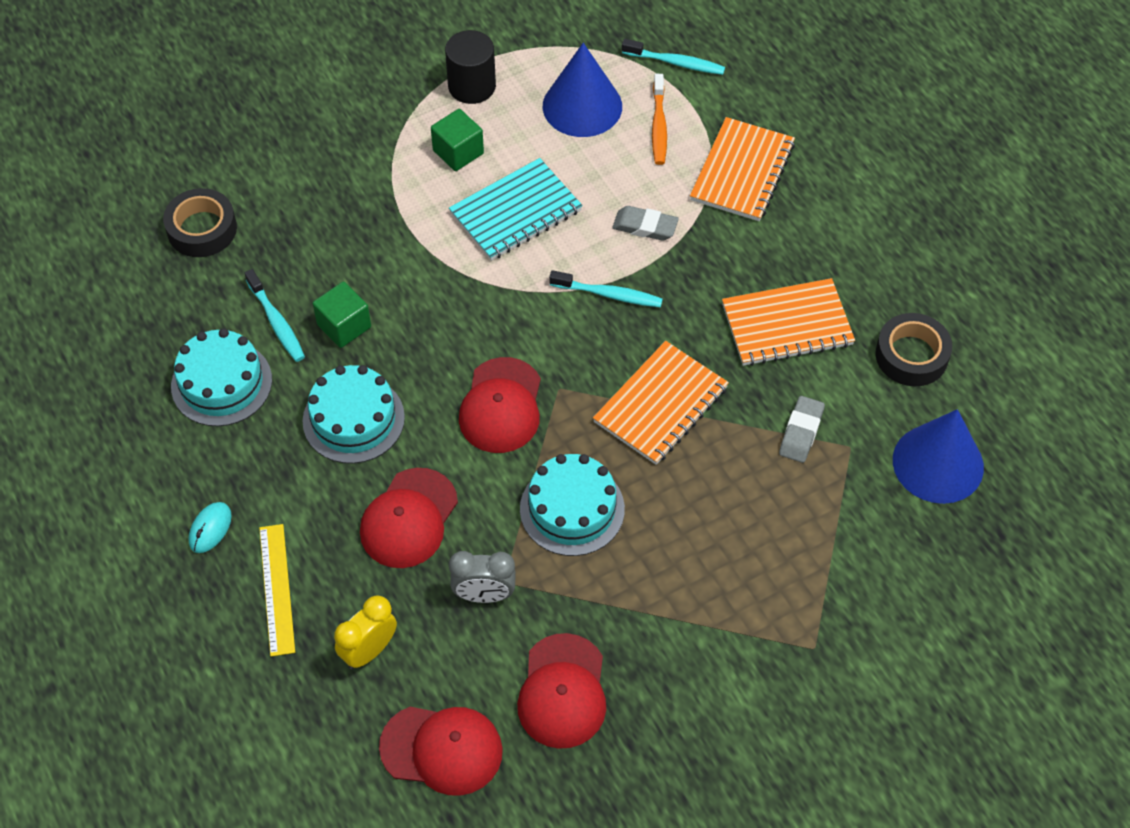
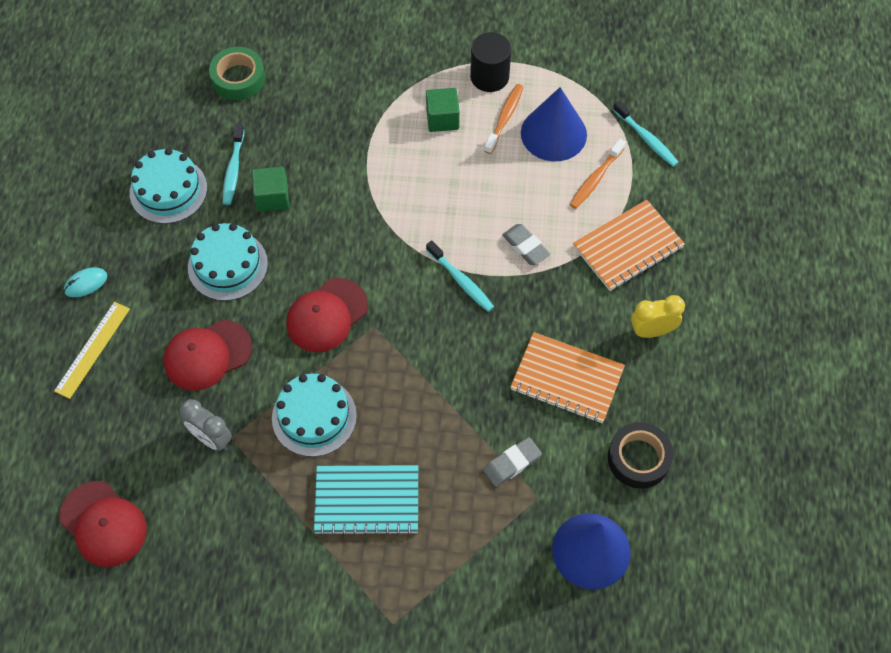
camera: 35 degrees right, 5 degrees up
black tape [163,188,237,257] -> green tape [209,47,265,101]
yellow clock [334,595,397,669] -> yellow clock moved to [631,295,685,338]
turquoise notebook [449,158,583,261] -> turquoise notebook moved to [314,465,418,536]
red cap [517,633,606,749] -> none
orange notebook [593,341,729,465] -> none
none -> orange toothbrush [484,84,524,154]

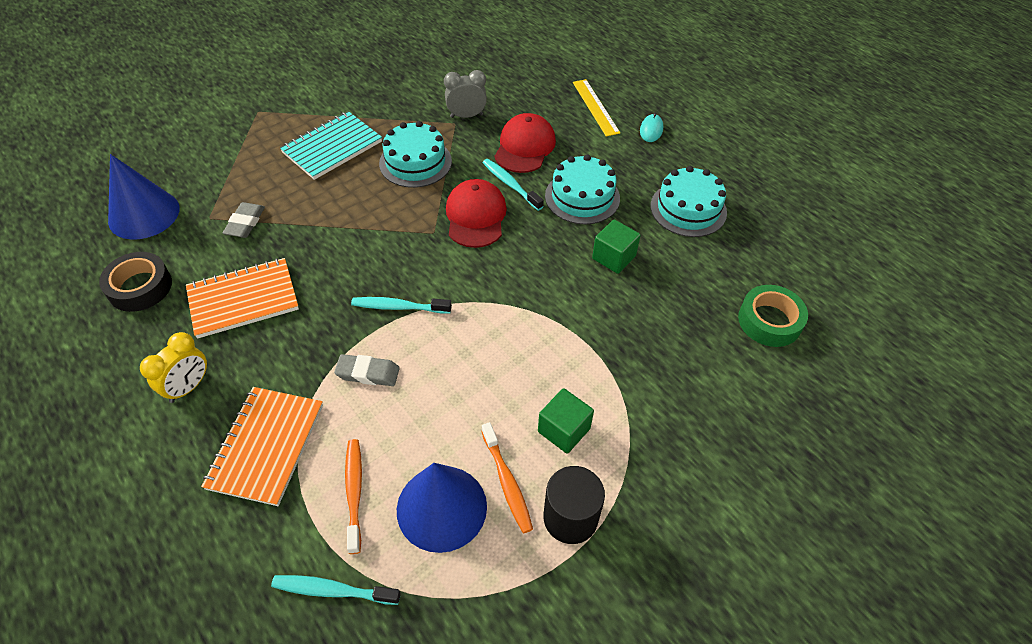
camera: 135 degrees right, 10 degrees down
red cap [59,481,147,567] -> none
turquoise toothbrush [223,124,244,205] -> turquoise toothbrush moved to [482,159,544,211]

